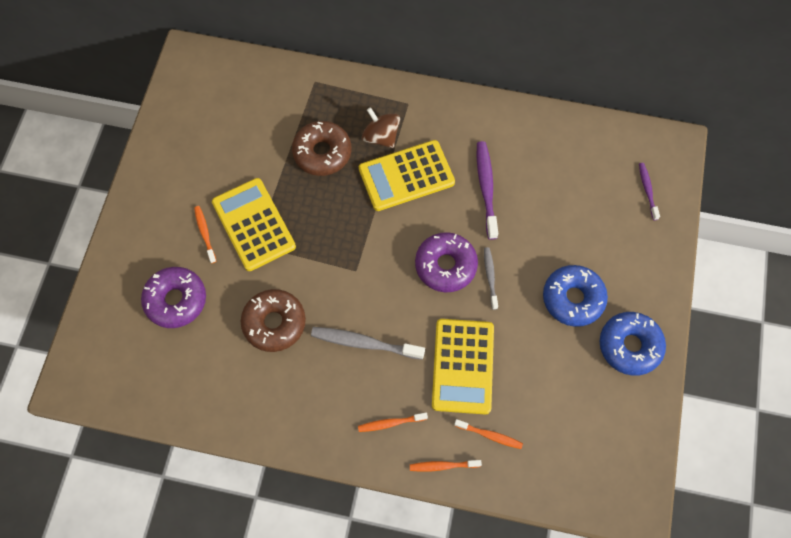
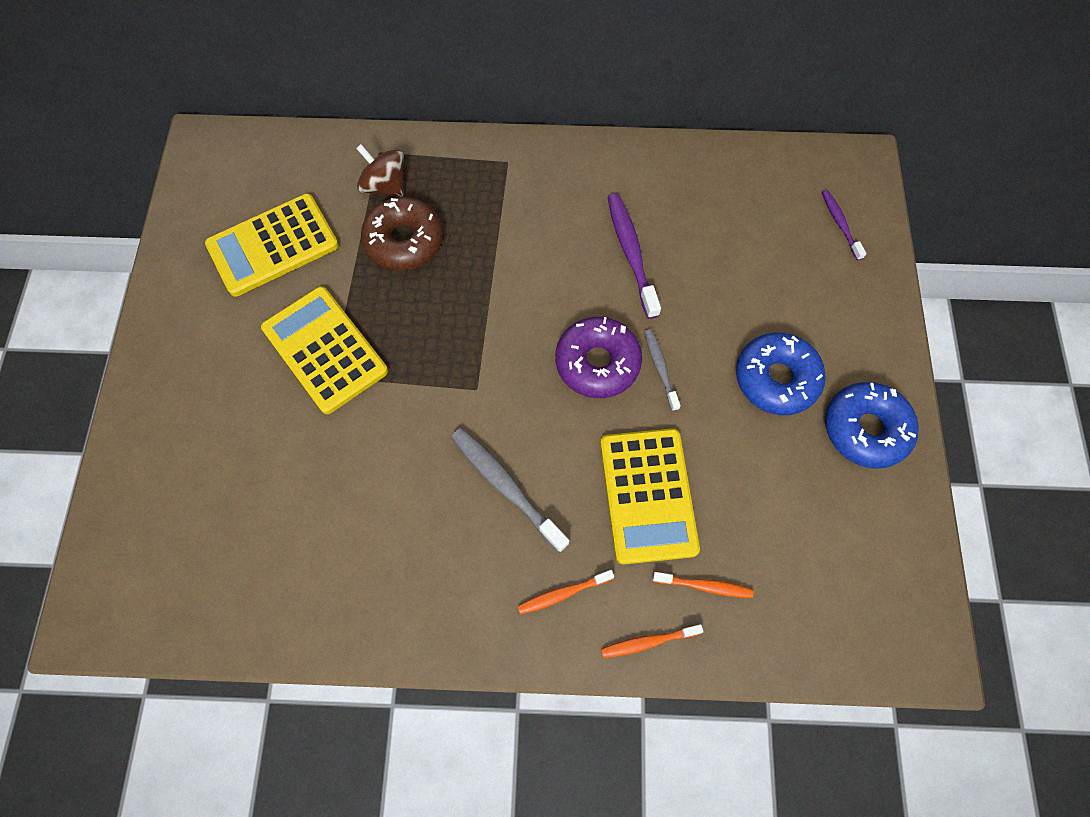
camera: 10 degrees left, 0 degrees up
purple donut [141,267,206,328] -> none
orange toothbrush [194,206,216,263] -> none
brown donut [241,289,306,352] -> none
grey toothbrush [311,327,425,360] -> grey toothbrush turned 45 degrees clockwise [451,428,569,553]
yellow calculator [359,140,455,211] -> yellow calculator moved to [205,193,339,297]
brown spinning top [362,107,400,148] -> brown spinning top moved to [356,144,404,197]

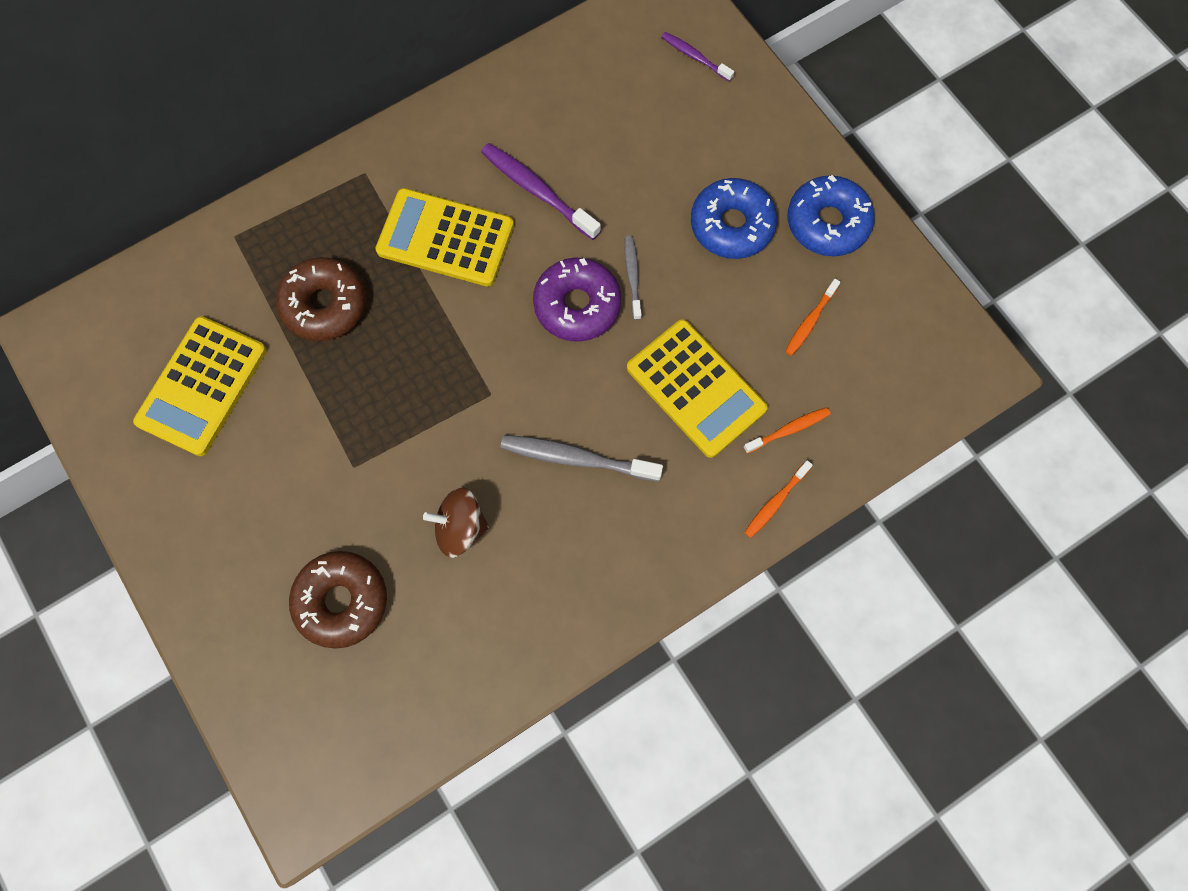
camera: 35 degrees left, 5 degrees up
yellow calculator [261,286,388,414] -> yellow calculator moved to [375,188,514,286]
brown spinning top [356,144,404,197] -> brown spinning top moved to [423,487,490,558]
orange toothbrush [517,570,614,615] -> orange toothbrush moved to [785,279,841,356]
grey toothbrush [644,329,681,411] -> grey toothbrush turned 45 degrees clockwise [625,236,642,320]
none -> brown donut [289,551,387,649]

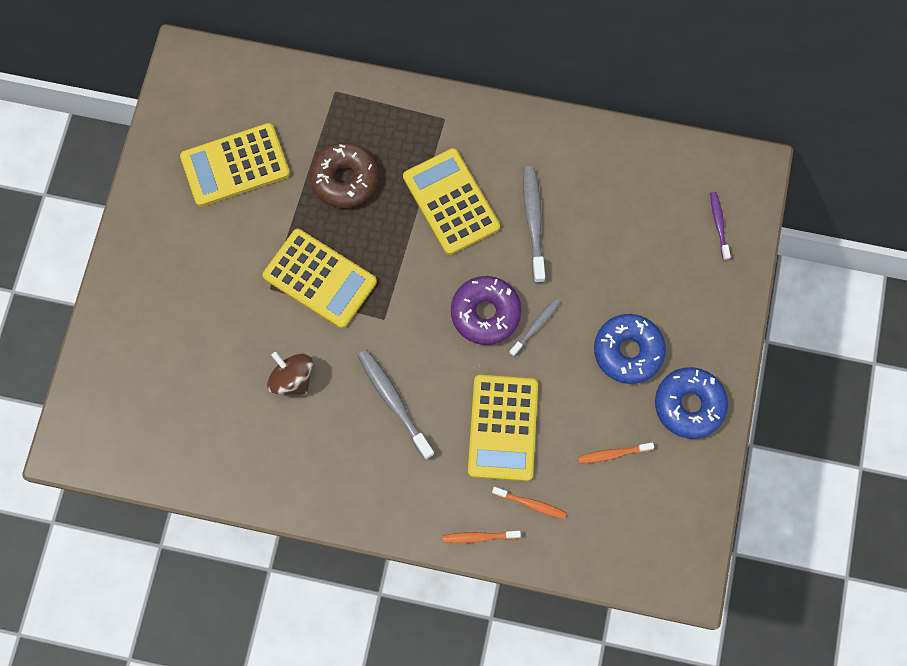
camera: 45 degrees right, 0 degrees up
brown donut [289,551,387,649] -> none
purple toothbrush [481,143,601,240] -> grey toothbrush [523,166,545,283]
none -> yellow calculator [262,229,377,328]

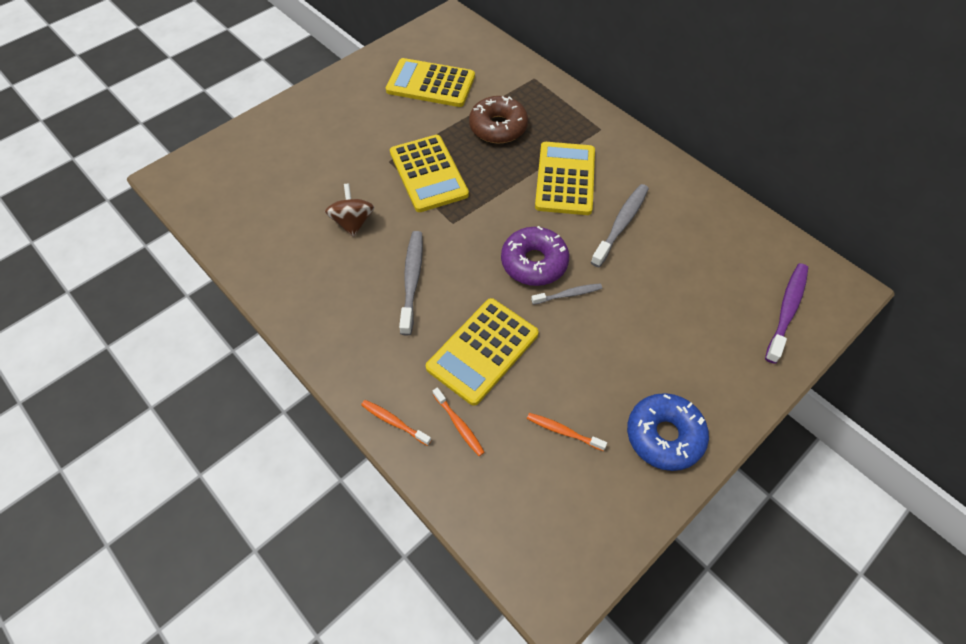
camera: 35 degrees right, 15 degrees down
blue donut [594,314,666,384] -> none
purple toothbrush [710,192,731,260] -> purple toothbrush [765,263,808,364], size x1.70

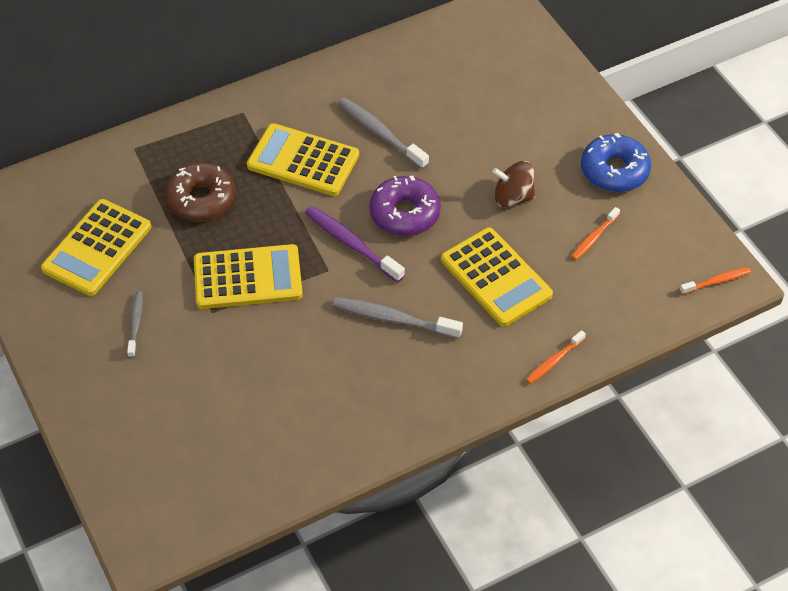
camera: 75 degrees left, 5 degrees down
brown spinning top [325,184,375,237] -> brown spinning top moved to [492,161,535,207]
orange toothbrush [433,387,484,456] -> orange toothbrush moved to [680,267,751,295]
grey toothbrush [531,283,602,305] -> grey toothbrush moved to [127,291,143,358]
purple toothbrush [765,263,808,364] -> purple toothbrush moved to [305,206,405,282]

